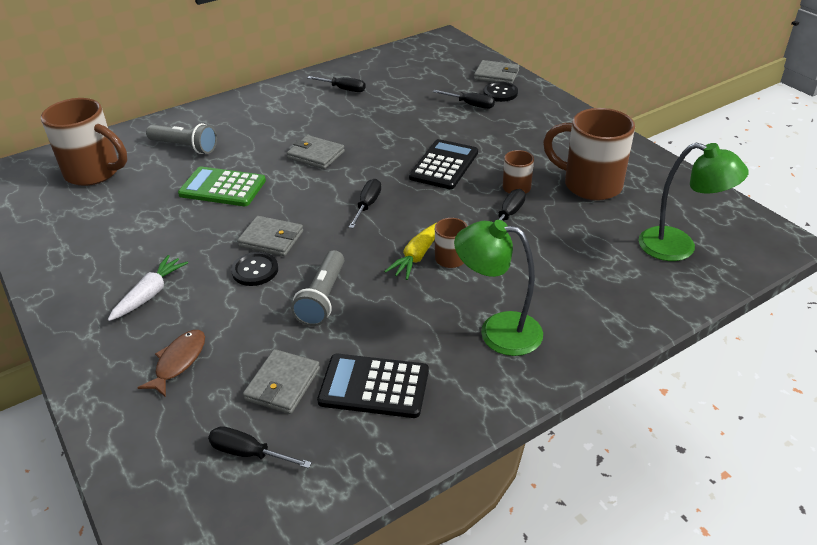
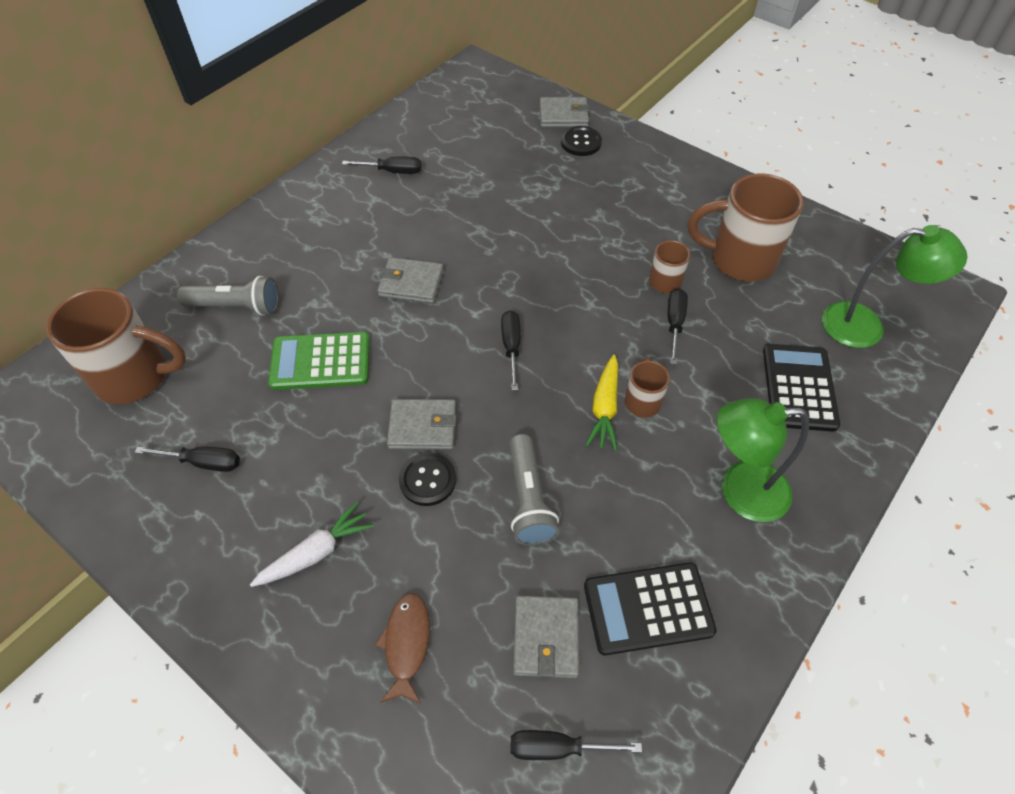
camera: 20 degrees left, 15 degrees up
white carrot [108,255,188,321] -> white carrot turned 45 degrees clockwise [250,502,374,587]
black calculator [409,139,478,189] -> black calculator moved to [763,344,840,432]
black screwdriver [433,90,495,109] -> black screwdriver moved to [135,447,240,472]

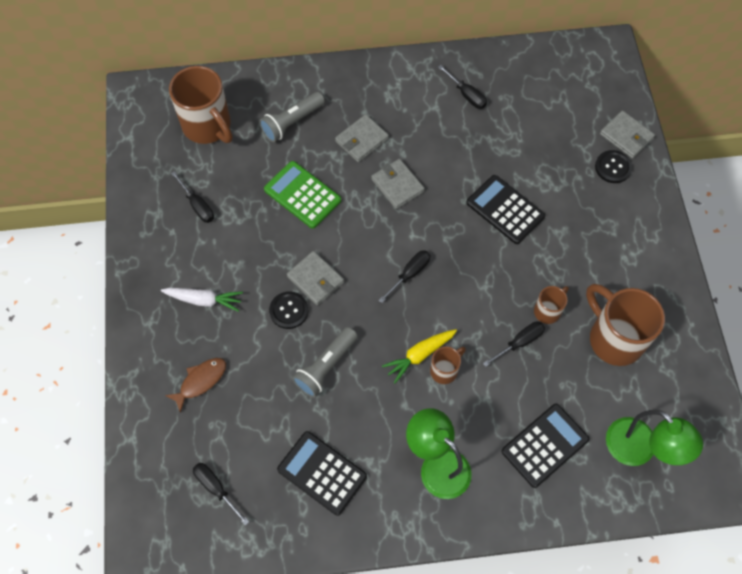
camera: 45 degrees right, 10 degrees up
grey flashlight [177,276,279,316] -> grey flashlight turned 90 degrees clockwise [259,92,325,142]
grey wallet [513,596,579,678] -> grey wallet moved to [335,114,389,162]
none -> black calculator [466,175,545,244]

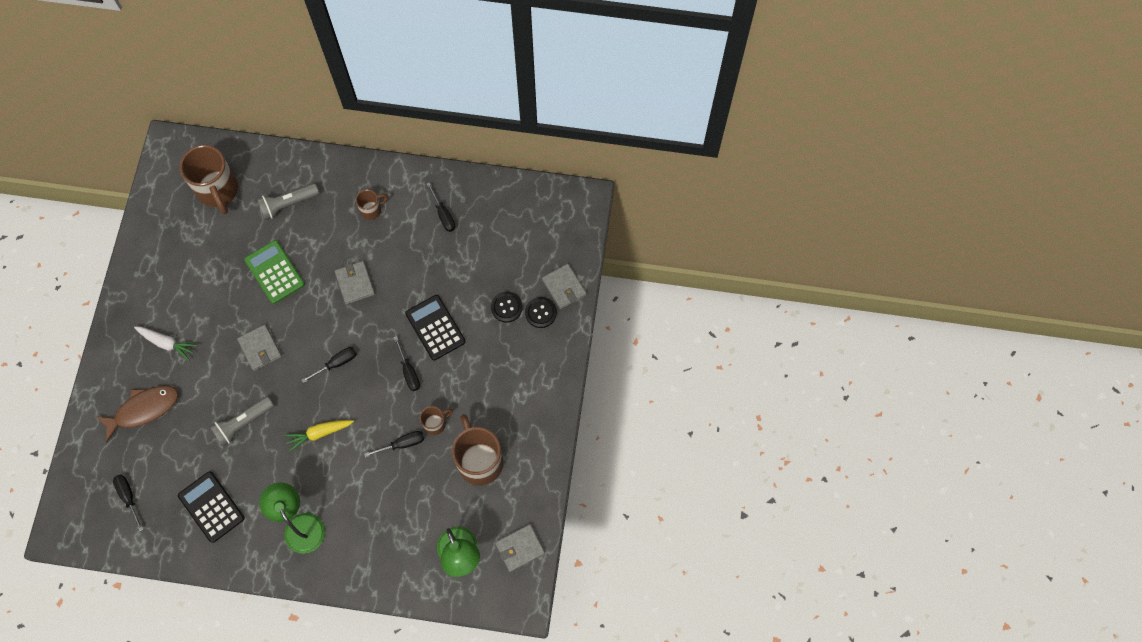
camera: 15 degrees right, 5 degrees up
brown fish [165,358,226,413] -> brown fish [95,386,178,442], size x1.53
black screwdriver [171,171,214,223] -> black screwdriver moved to [393,336,420,391]
black button [269,291,308,329] -> black button moved to [491,292,523,322]
grey wallet [335,114,389,162] -> grey wallet moved to [495,524,545,572]
brown mug [430,346,466,384] -> brown mug moved to [356,189,388,220]
black calculator [502,404,589,488] -> none

